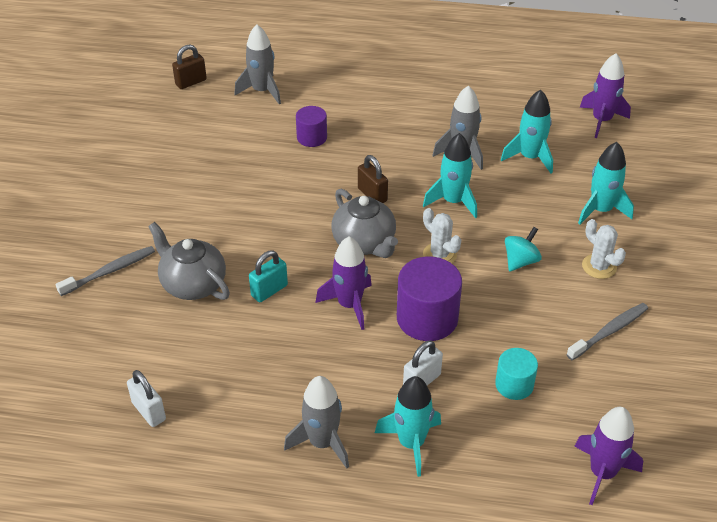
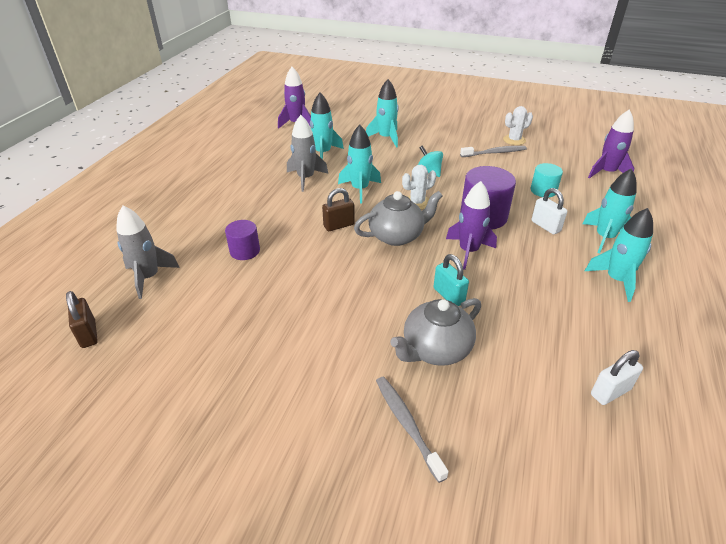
camera: 80 degrees left, 5 degrees down
grey rocket [284,376,349,469] -> turquoise rocket [585,208,653,302]
grey toothbrush [566,303,648,360] -> grey toothbrush turned 105 degrees clockwise [460,146,527,157]
white cactus [582,219,626,279] -> white cactus moved to [503,106,533,145]

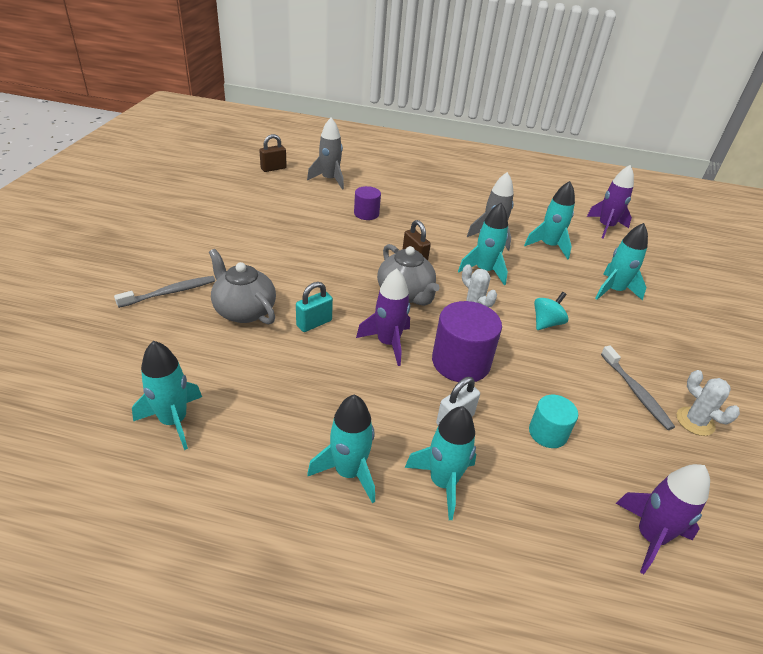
camera: 80 degrees right, 0 degrees up
white padlock [591,350,643,405] -> turquoise rocket [132,341,202,450]

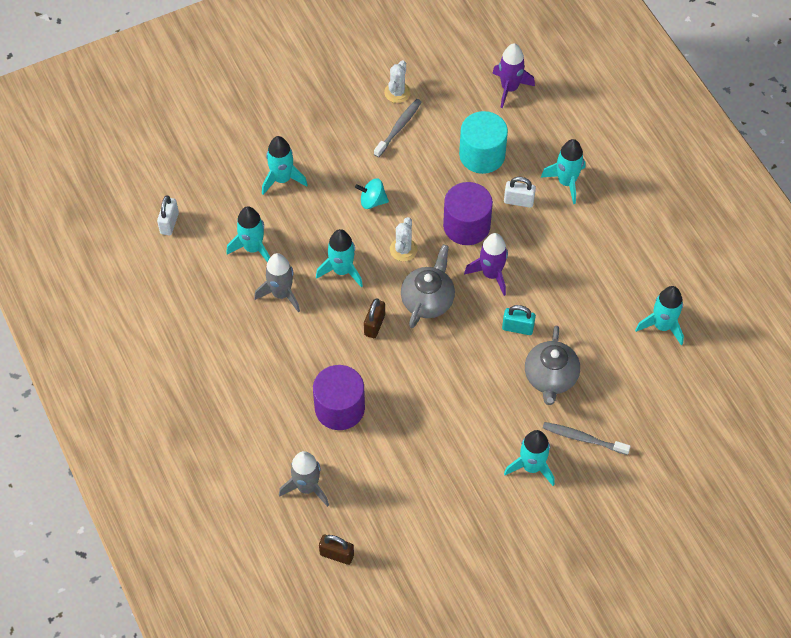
camera: 125 degrees left, 20 degrees up
turquoise rocket [307,395,375,503] -> turquoise rocket moved to [504,430,555,486]
purple cylinder [354,186,381,220] -> purple cylinder [313,365,365,430], size x1.71
turquoise cylinder [529,395,578,448] -> turquoise cylinder [459,111,508,174], size x1.71
purple rocket [587,165,634,239] -> white padlock [157,196,179,236]

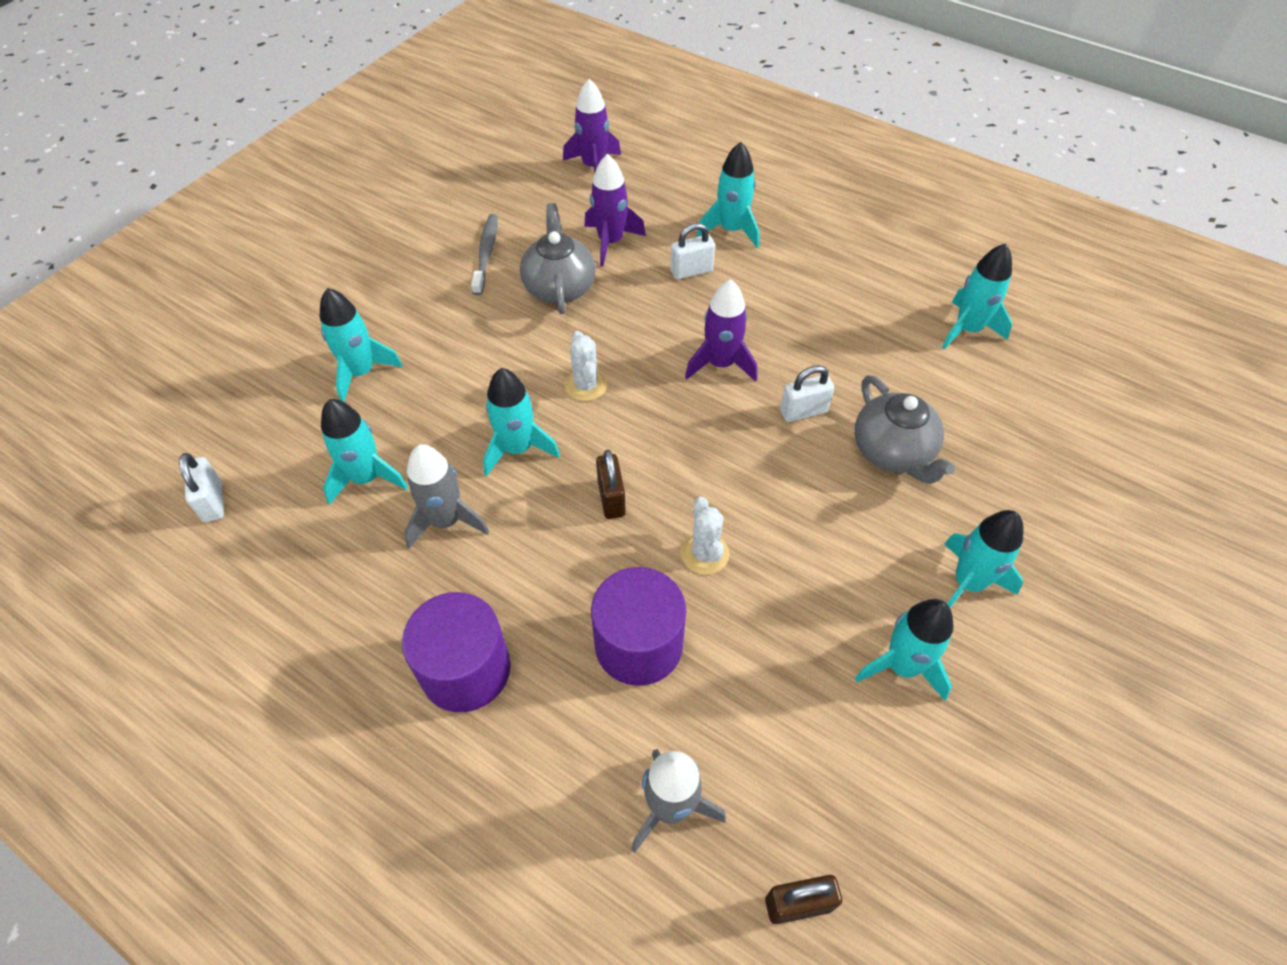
camera: 30 degrees left, 5 degrees down
turquoise spinning top [355,178,389,209] -> none
white cactus [384,60,411,103] -> white cactus moved to [681,497,729,575]
grey teapot [401,245,455,328] -> grey teapot moved to [520,203,596,314]
purple cylinder [443,182,493,245] -> purple cylinder moved to [402,592,511,712]
turquoise cylinder [459,111,508,174] -> purple rocket [584,154,646,267]
turquoise padlock [502,305,536,335] -> white padlock [780,365,834,422]
grey toothbrush [543,422,631,455] -> none
none -> turquoise rocket [855,599,954,701]

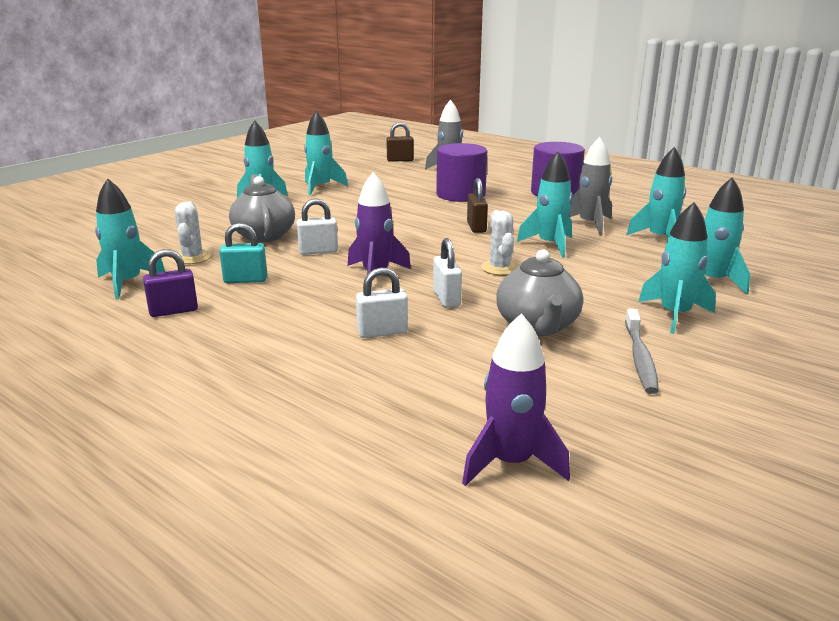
camera: 175 degrees left, 30 degrees down
white padlock [179,453,224,522] -> white padlock moved to [433,238,462,308]
purple rocket [584,154,646,267] -> none
white cactus [681,497,729,575] -> white cactus moved to [174,201,211,264]
turquoise rocket [697,142,759,248] -> turquoise rocket moved to [638,202,716,334]
none -> purple padlock [143,249,198,317]
none -> turquoise padlock [219,223,267,283]

